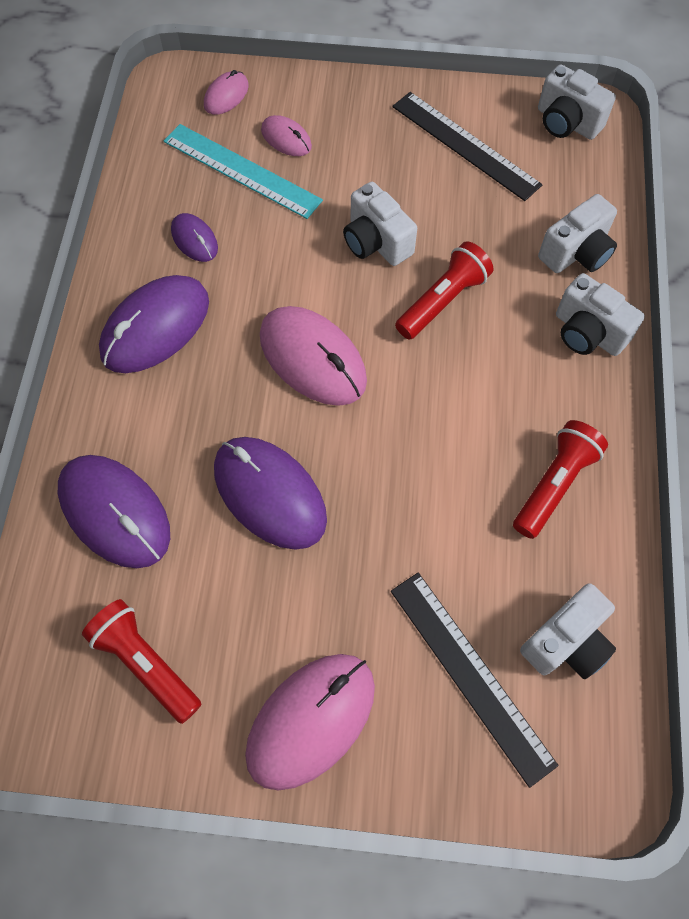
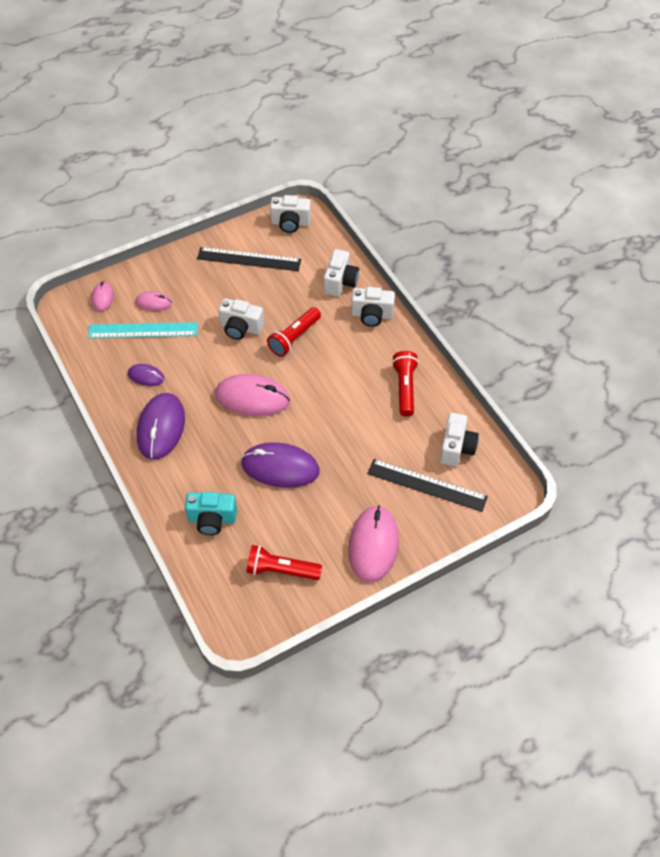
camera: 35 degrees left, 10 degrees down
purple mouse [58,455,170,568] -> turquoise camera [185,492,237,535]
red flashlight [395,241,493,340] -> red flashlight turned 150 degrees counterclockwise [267,307,321,357]

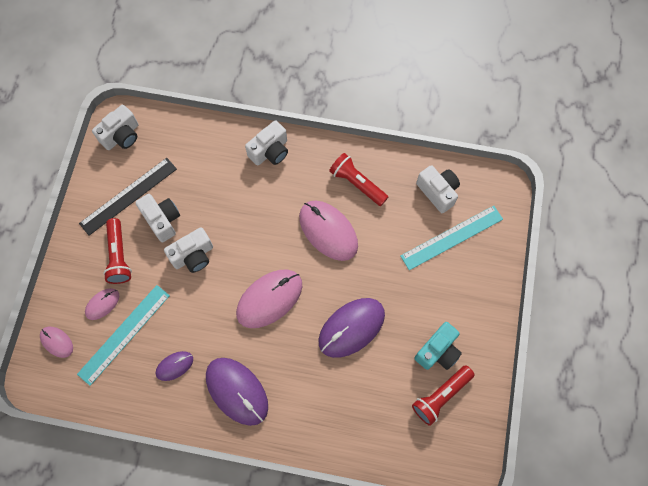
camera: 50 degrees left, 15 degrees up
turquoise camera [185,492,237,535] -> turquoise camera moved to [414,322,462,370]
red flashlight [267,307,321,357] -> red flashlight moved to [103,218,132,284]
white camera [324,249,359,297] -> white camera moved to [135,194,180,242]
pink mouse [348,505,399,582] -> pink mouse moved to [299,201,358,261]
black ruler [367,459,488,512] -> turquoise ruler [401,206,503,270]

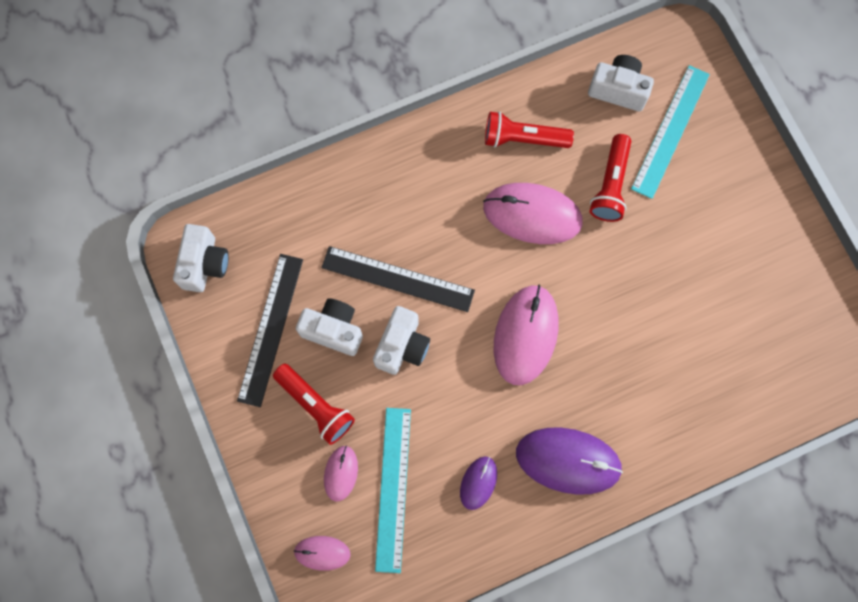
camera: 35 degrees left, 5 degrees up
white camera [245,120,288,166] -> none
purple mouse [318,298,385,358] -> none
red flashlight [412,365,475,426] -> red flashlight moved to [590,134,631,222]
turquoise camera [414,322,462,370] -> none
none -> black ruler [322,246,475,312]

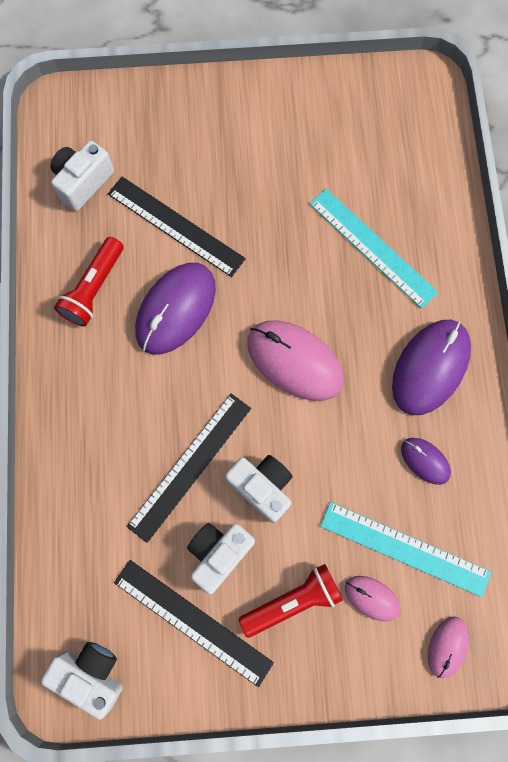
camera: 70 degrees left, 0 degrees up
pink mouse [483,183,583,244] -> purple mouse [135,263,216,355]
red flashlight [590,134,631,222] -> black ruler [108,177,246,277]
turquoise ruler [631,65,710,199] -> turquoise ruler moved to [309,189,438,309]

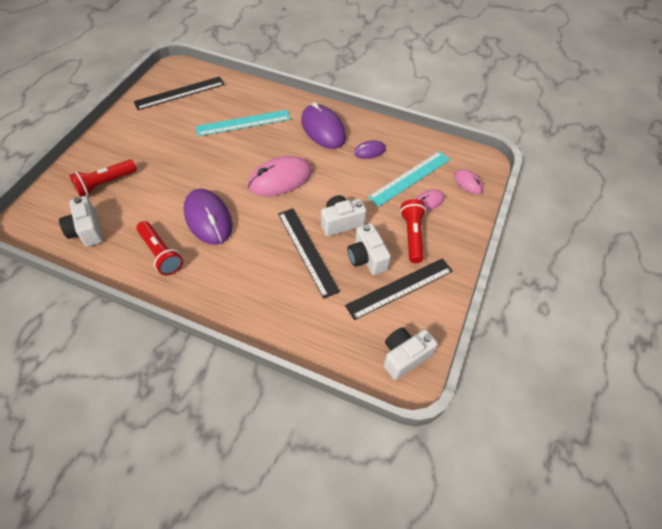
camera: 65 degrees left, 20 degrees down
black ruler [108,177,246,277] -> black ruler moved to [134,76,225,110]
none -> red flashlight [69,159,137,197]

